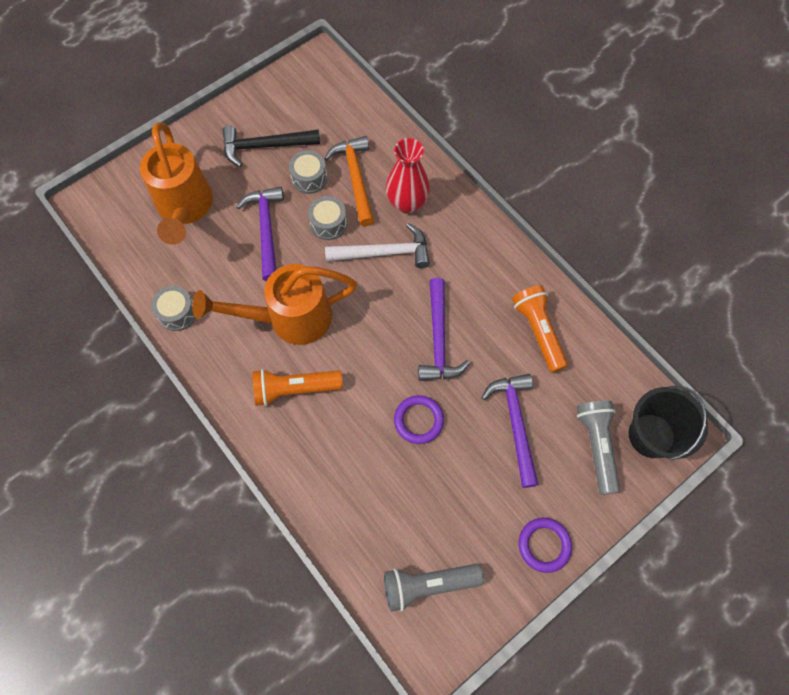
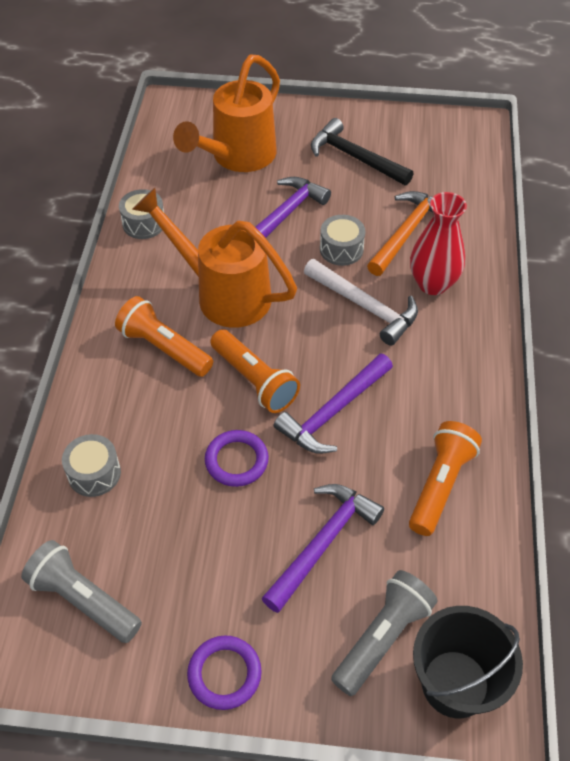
camera: 45 degrees right, 15 degrees down
grey drum [289,150,327,194] -> grey drum moved to [62,434,121,497]
none -> orange flashlight [210,329,300,413]

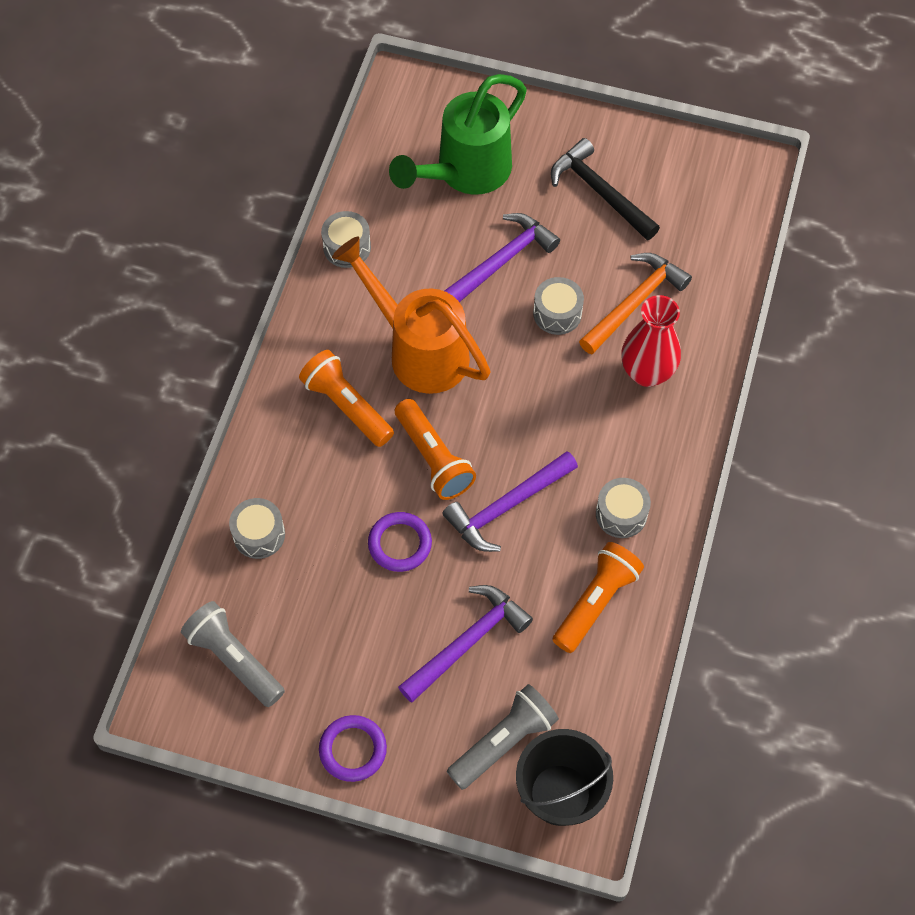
camera: 10 degrees right, 10 degrees up
orange watering can [173,54,280,172] -> green watering can [389,74,527,195]
white hammer [304,259,418,346] -> none
none -> grey drum [596,478,651,538]

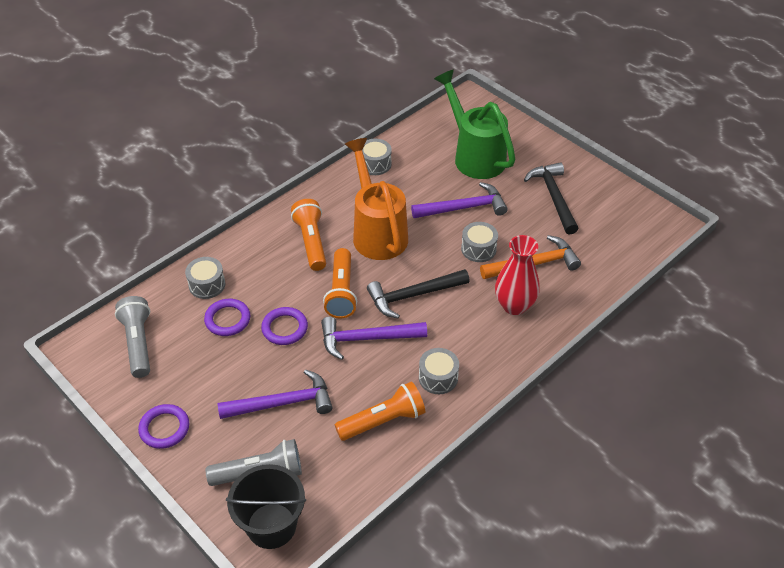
camera: 30 degrees right, 15 degrees down
green watering can [389,74,527,195] -> green watering can turned 75 degrees clockwise [434,70,516,179]
none -> purple ring [204,299,251,336]
none -> black hammer [367,269,469,319]

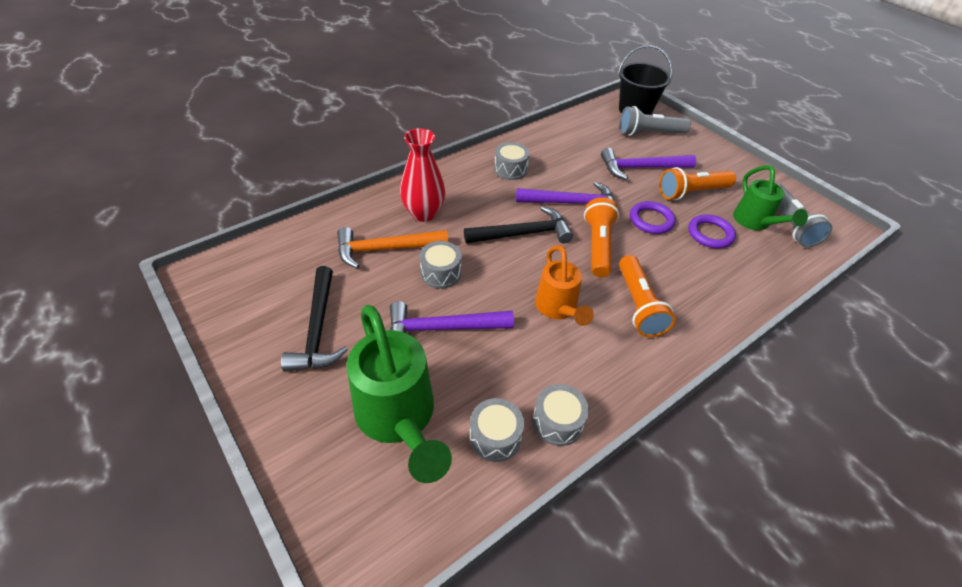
camera: 175 degrees left, 0 degrees up
purple ring [138,404,189,449] -> none
grey drum [185,257,225,299] -> grey drum moved to [469,398,524,462]
orange flashlight [335,381,425,441] -> orange flashlight moved to [659,167,736,200]
orange watering can [345,138,408,260] -> orange watering can [535,245,594,326], size x0.62
none -> green watering can [733,165,808,230]

